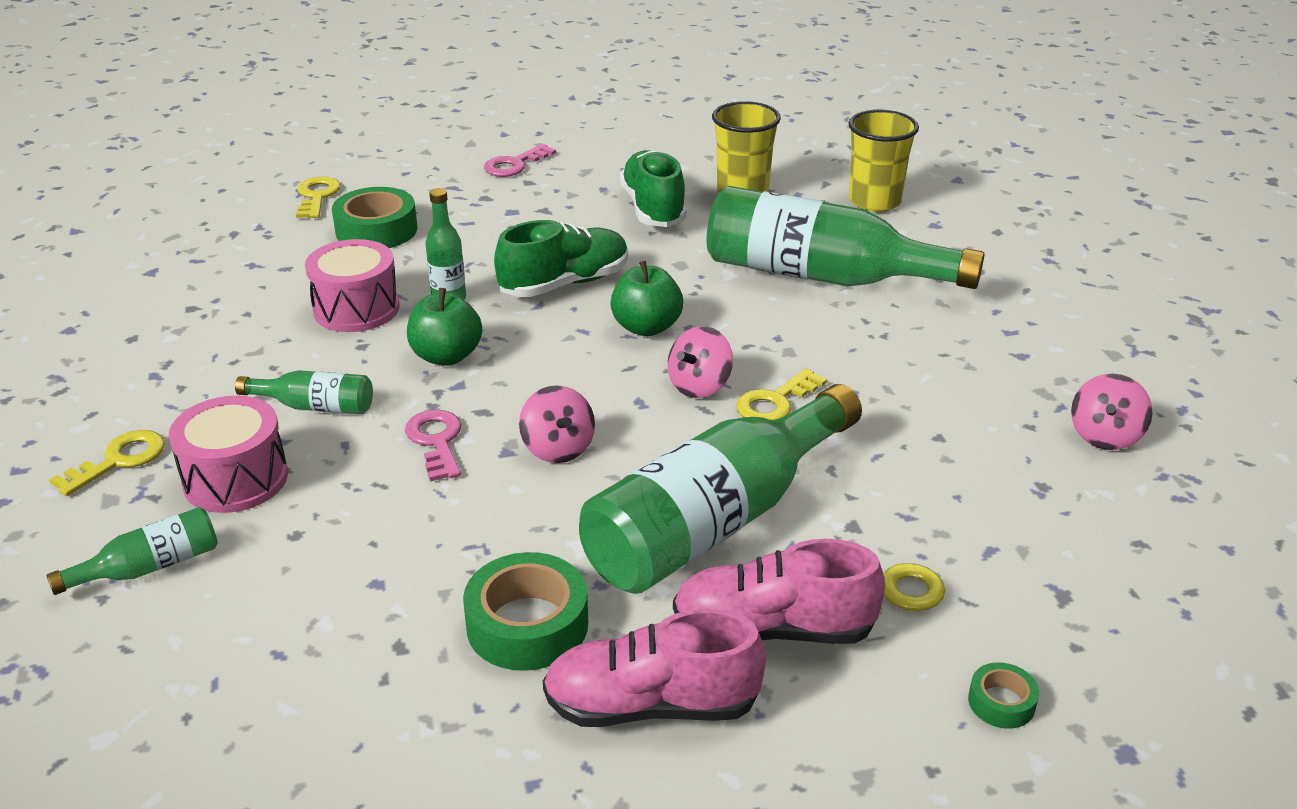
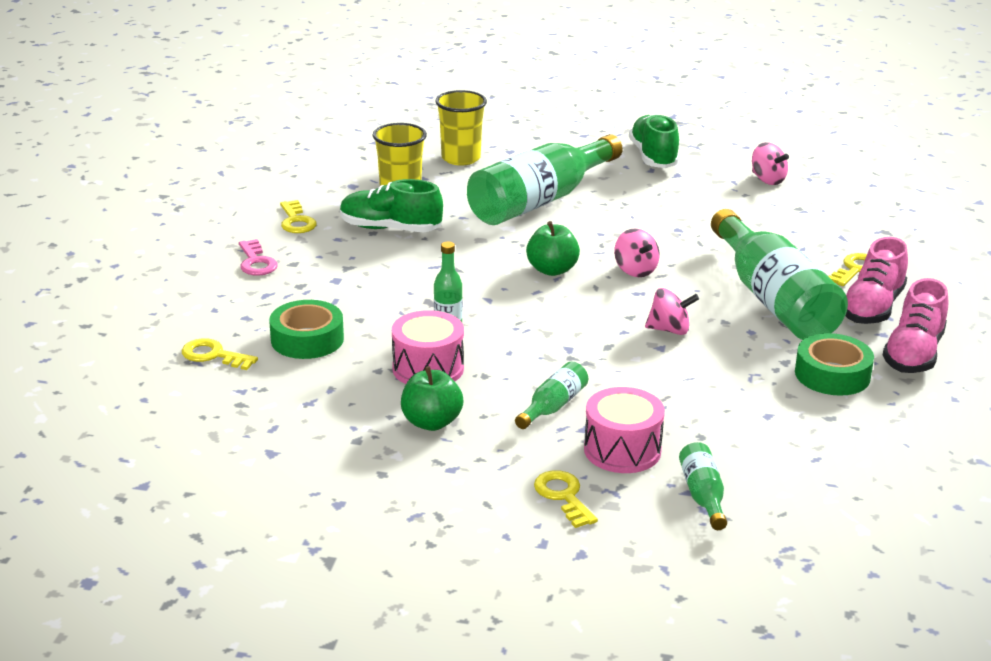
camera: 65 degrees left, 5 degrees down
pink key [405,410,461,481] -> none
green apple [407,288,482,366] -> green apple moved to [401,366,463,431]
green shoe [494,220,628,297] -> green shoe moved to [629,114,680,168]
yellow key [736,368,827,420] -> yellow key moved to [280,200,317,233]
green tape [968,662,1039,729] -> none

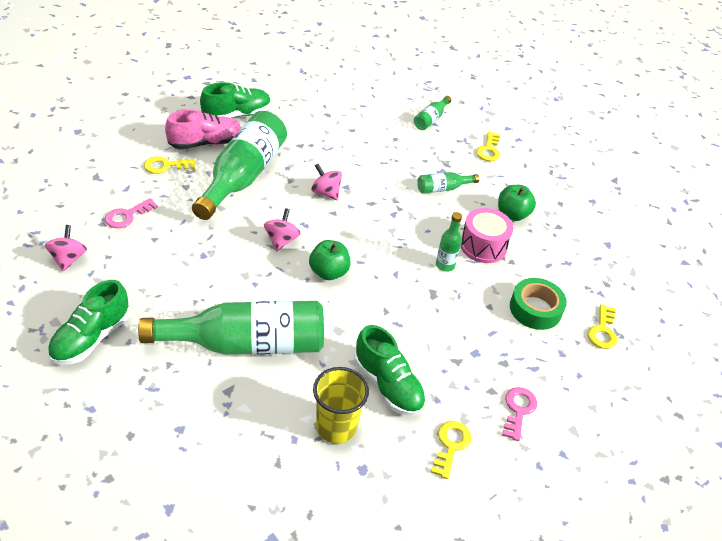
camera: 145 degrees left, 15 degrees up
yellow key [182,338,258,370] -> yellow key turned 45 degrees clockwise [588,304,617,349]
yellow cup [435,90,487,166] -> none
pink drum [584,387,665,473] -> none
green tape [795,333,874,396] -> none
pink shoe [883,278,948,373] -> green shoe [200,82,271,118]
none -> pink key [105,198,158,228]

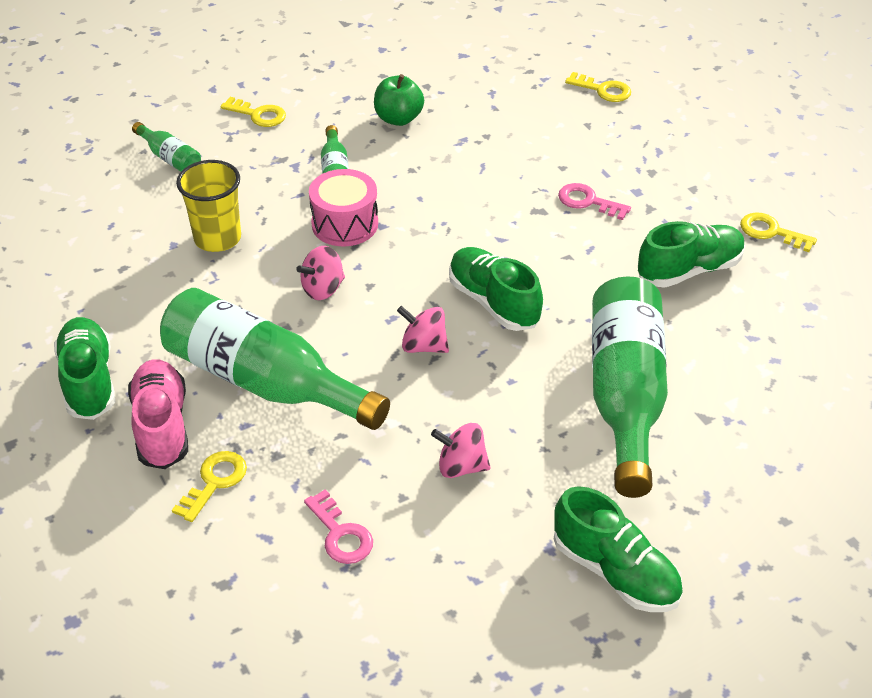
camera: 75 degrees left, 0 degrees up
pink spinning top [45,225,87,271] -> pink spinning top moved to [431,423,491,478]
yellow key [144,156,196,174] -> yellow key turned 150 degrees counterclockwise [172,451,247,522]
green apple [309,240,351,280] -> green shoe [449,247,543,331]
yellow cup [313,367,369,444] -> yellow cup moved to [176,160,241,252]
green bottle [436,212,462,272] -> none
pink drum [461,208,513,263] -> pink drum moved to [309,169,378,246]
pink key [502,387,537,441] -> pink key moved to [558,183,631,220]
green tape [510,278,567,330] -> none

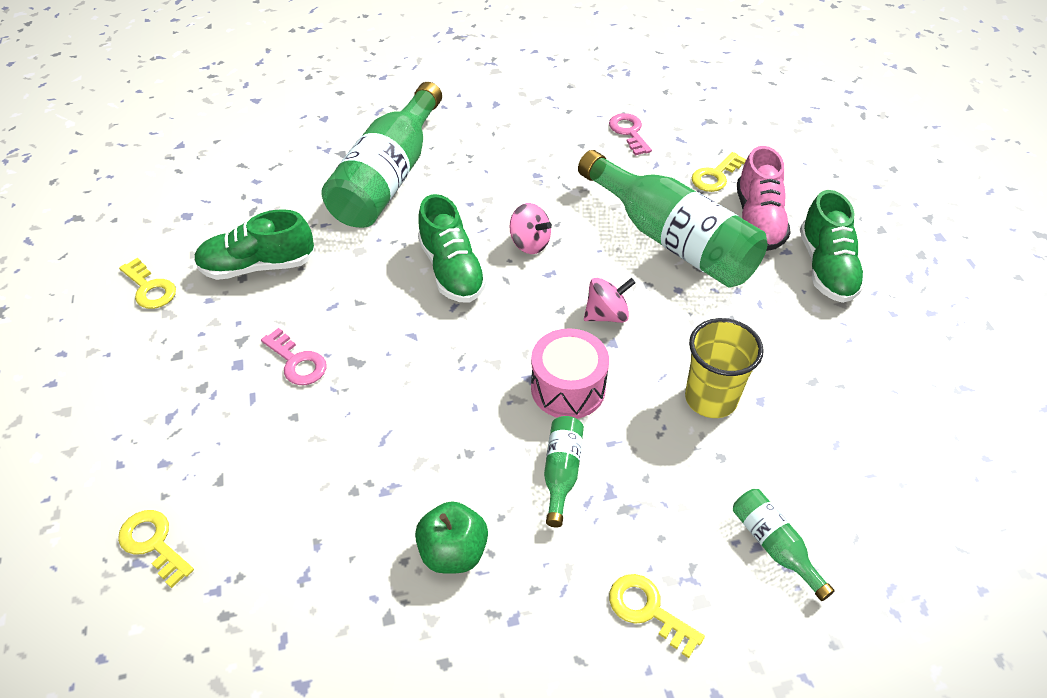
camera: 165 degrees left, 5 degrees up
pink spinning top [431,423,491,478] -> none
green shoe [554,486,683,612] -> none

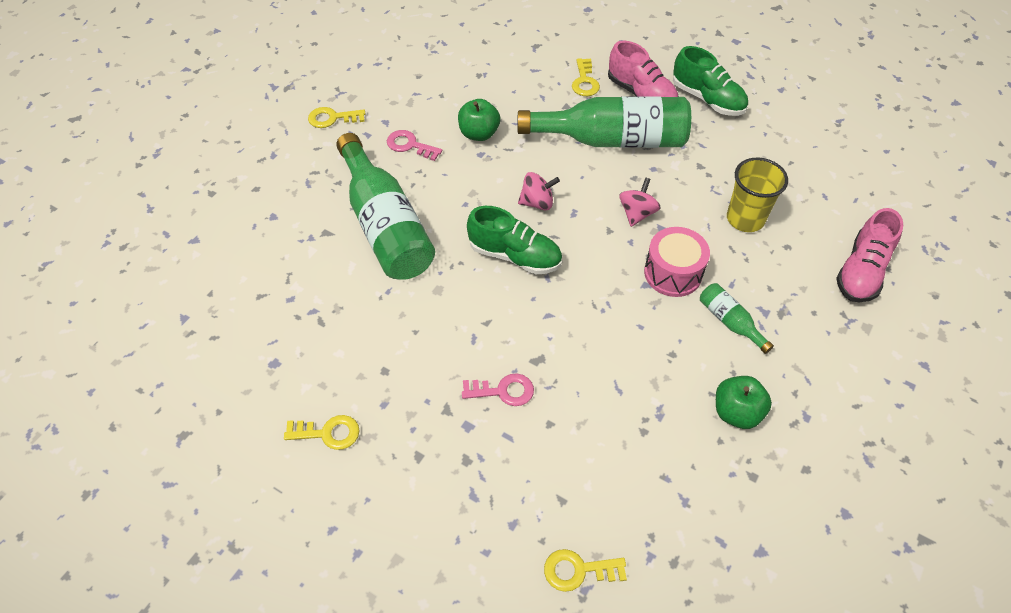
camera: 45 degrees left, 5 degrees up
green shoe [194,209,314,280] -> none
pink key [609,113,652,156] -> pink key moved to [387,130,442,161]
yellow key [609,574,705,658] -> yellow key moved to [308,107,365,128]
green bottle [733,489,835,601] -> pink shoe [836,208,903,302]
none -> green apple [458,99,500,141]

